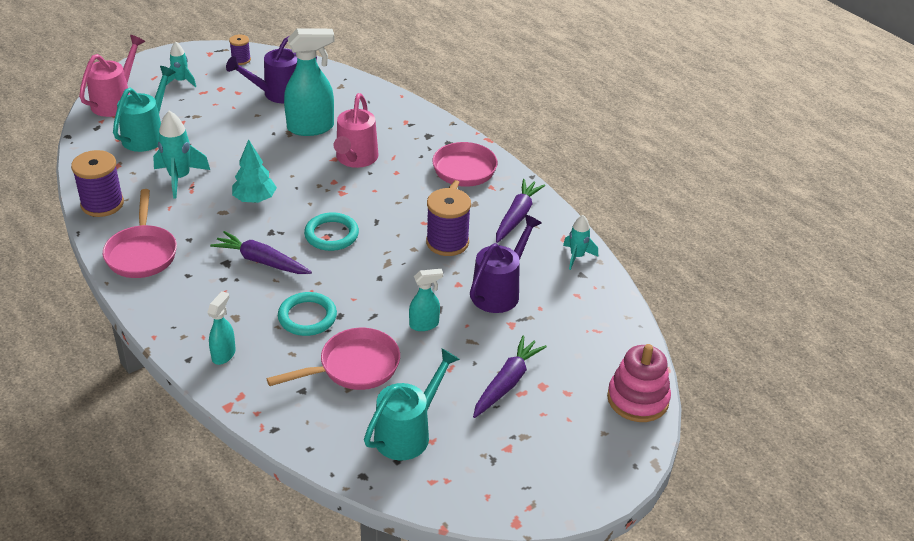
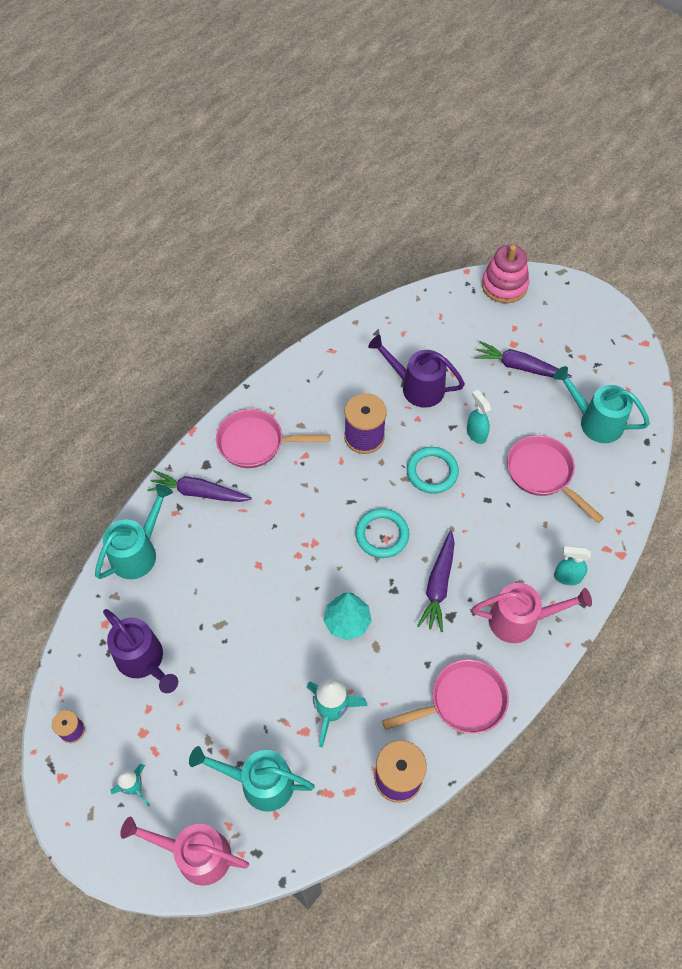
camera: 100 degrees left, 20 degrees up
turquoise ring [278,292,337,336] -> turquoise ring moved to [407,447,459,494]
turquoise spray bottle [284,28,335,136] -> none
pink watering can [334,93,378,168] -> pink watering can moved to [472,583,592,643]
purple carrot [496,179,545,243] -> purple carrot moved to [147,470,252,502]
turquoise rocket [563,215,598,270] -> none
none -> turquoise watering can [95,484,173,579]

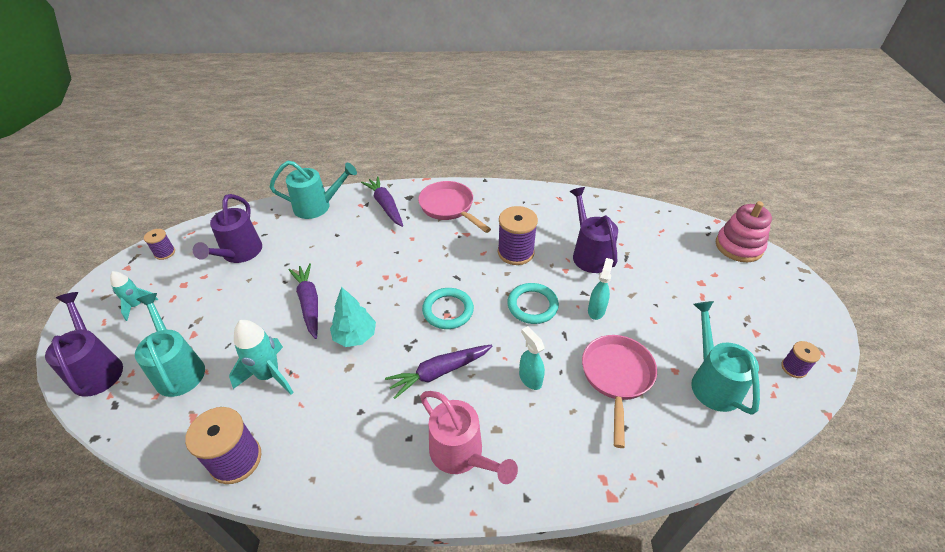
camera: 50 degrees right, 15 degrees down
pink watering can [120,817,249,886] -> purple watering can [45,292,123,397]
pink pan [382,659,509,734] -> none
purple carrot [474,341,572,378] -> purple carrot moved to [289,263,318,339]
turquoise spray bottle [554,546,591,585] -> turquoise spray bottle moved to [519,326,545,390]
none -> purple spool [781,341,821,378]

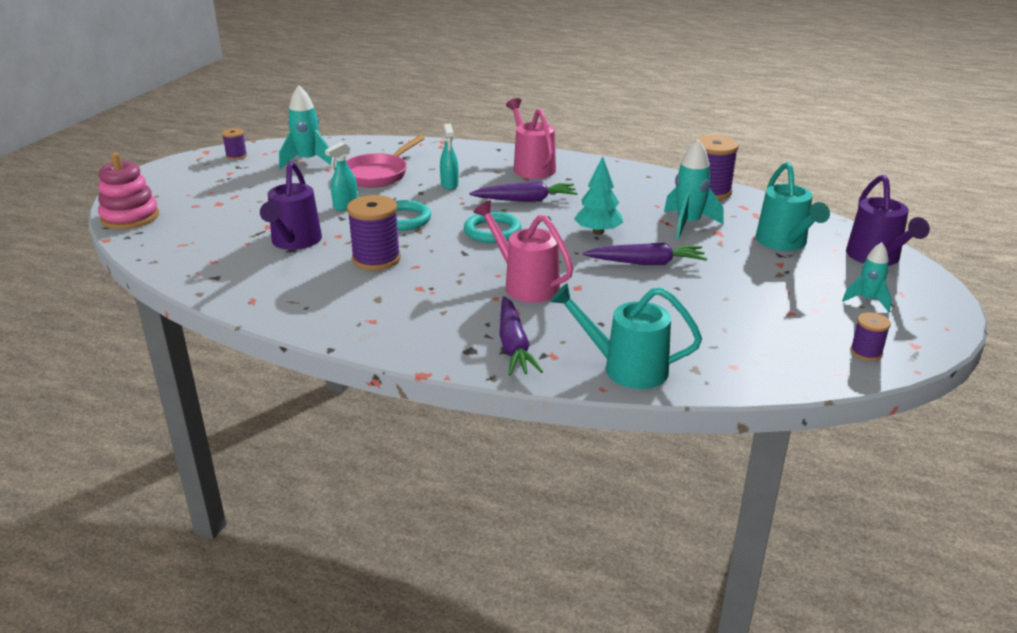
camera: 160 degrees left, 15 degrees down
purple watering can [193,194,262,263] -> none
purple carrot [289,263,318,339] -> purple carrot turned 90 degrees counterclockwise [583,243,707,265]
pink pan [418,181,491,233] -> none
turquoise watering can [691,301,760,415] -> turquoise rocket [279,85,332,169]
none -> pink watering can [473,200,574,303]

